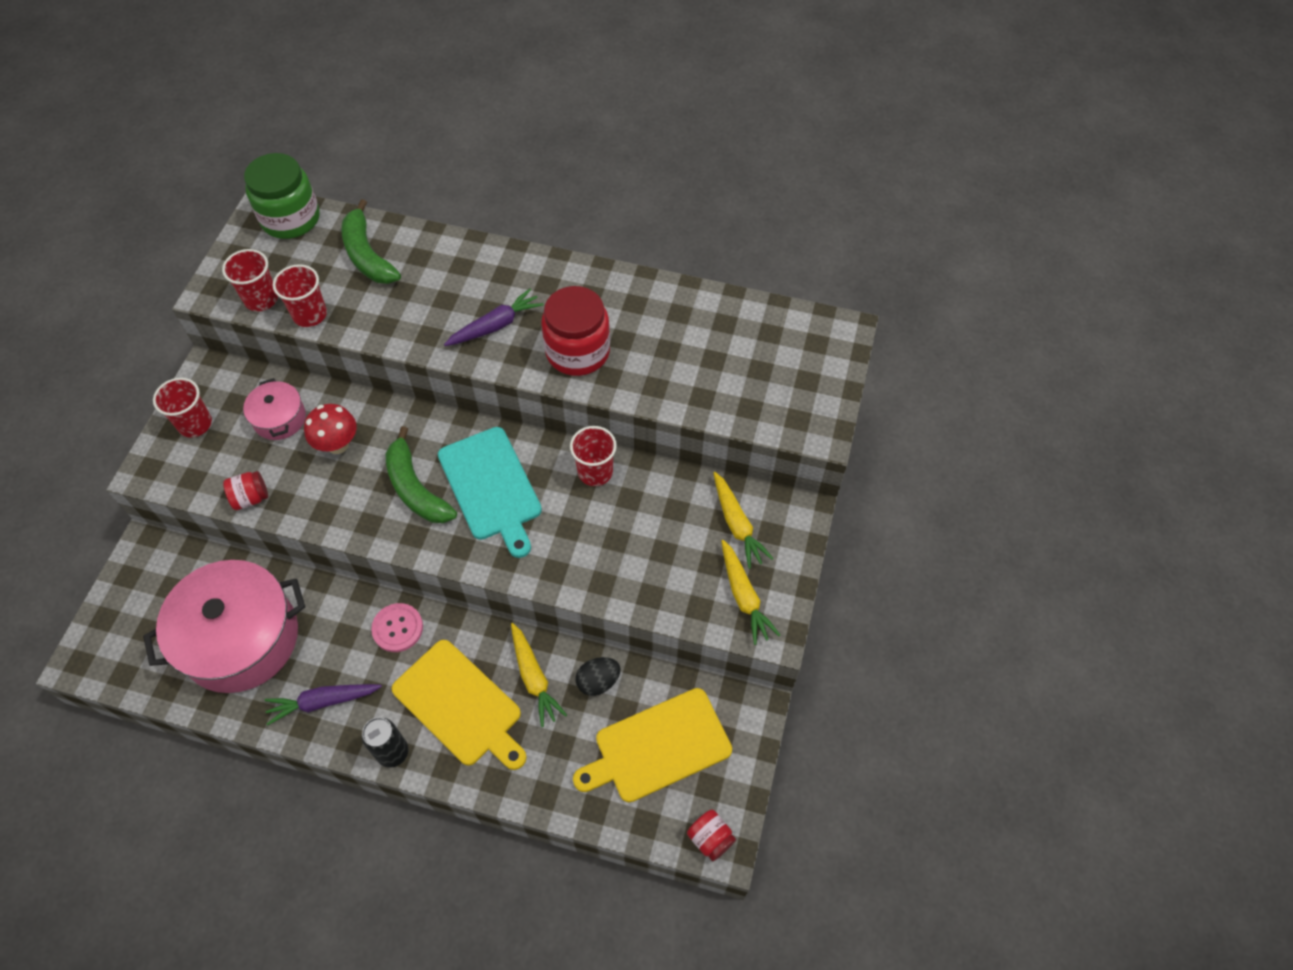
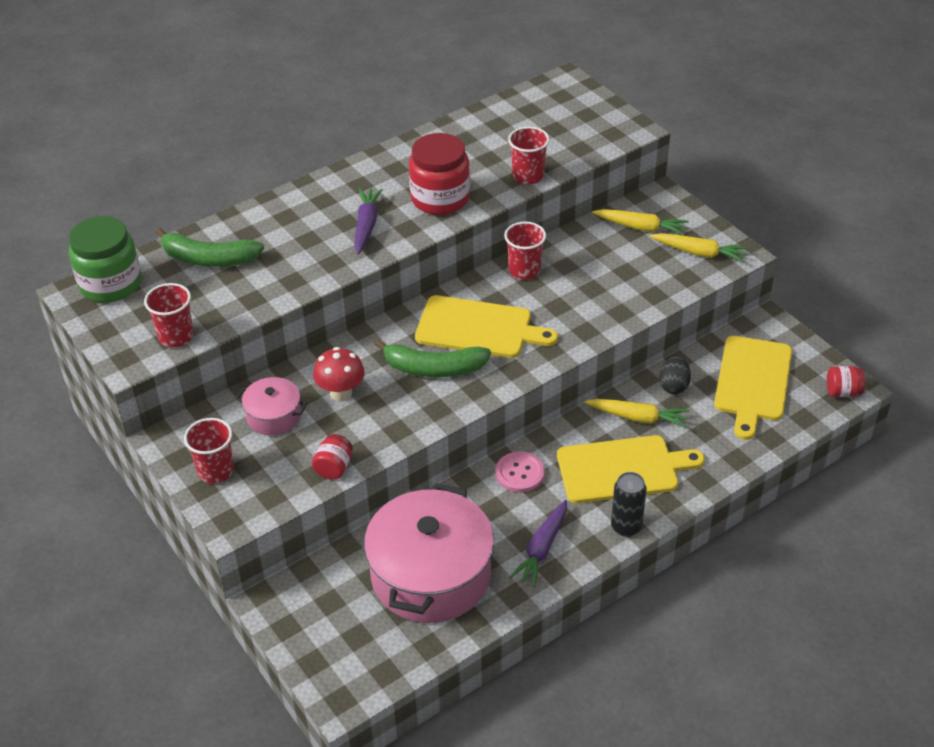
camera: 50 degrees left, 15 degrees down
red cup [273,264,327,327] -> red cup moved to [508,127,550,184]
turquoise cutting board [438,427,542,558] -> yellow cutting board [415,295,558,358]

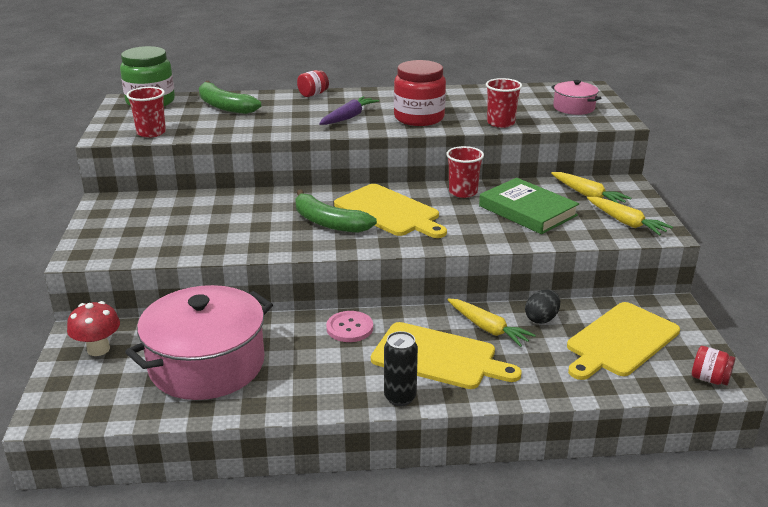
camera: 30 degrees right, 15 degrees down
red cup [184,418,234,484] -> none
pink pot [236,377,307,435] -> pink pot moved to [551,80,601,115]
red jar [312,434,353,480] -> red jar moved to [297,70,329,97]
red mushroom [313,347,365,401] -> red mushroom moved to [67,301,120,356]
purple carrot [509,500,567,587] -> none
none -> green book [479,178,579,234]

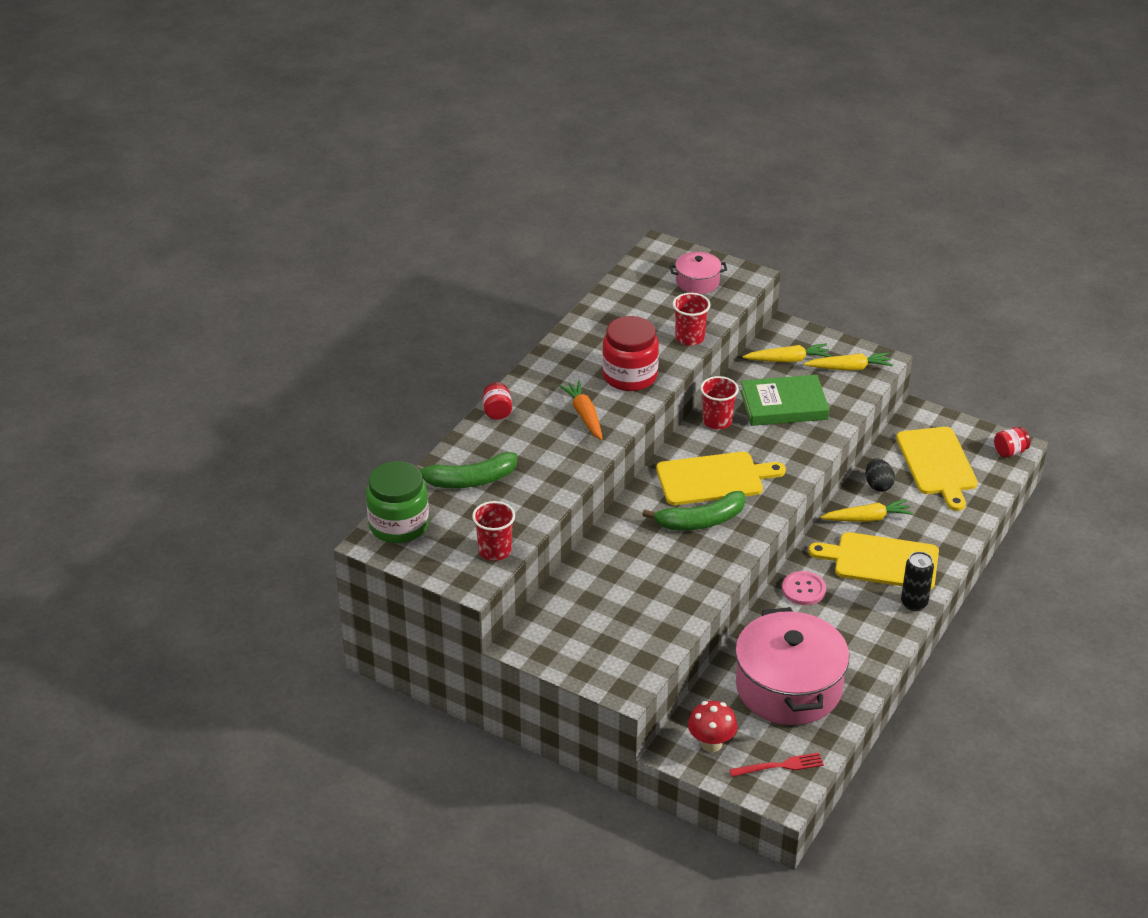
camera: 55 degrees left, 10 degrees up
purple carrot [319,96,379,125] -> orange carrot [559,380,603,440]
yellow cutting board [371,322,522,389] -> yellow cutting board turned 135 degrees counterclockwise [808,532,939,589]
none -> red fork [729,753,824,777]

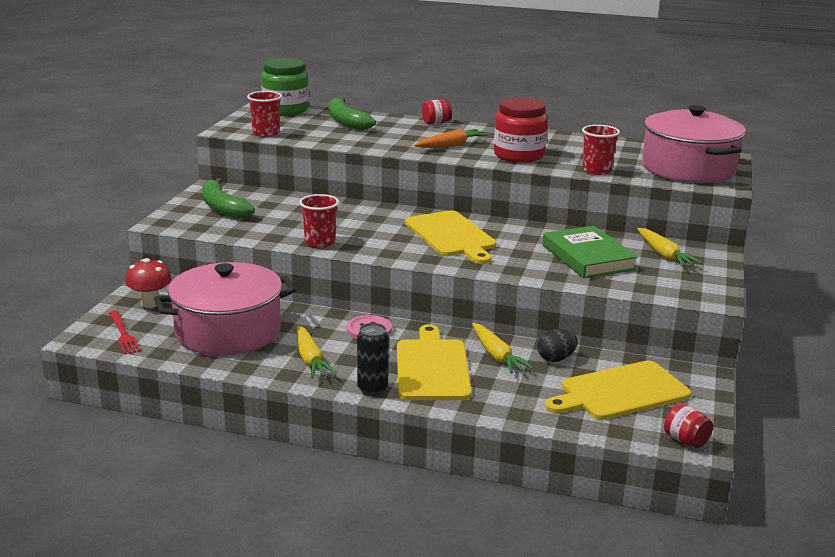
camera: 75 degrees right, 15 degrees down
green banana [642,491,745,530] -> green banana moved to [202,178,255,219]
pink pot [670,252,727,294] -> pink pot [642,105,746,183], size x2.09
red cup [700,376,739,430] -> red cup moved to [299,194,339,248]
yellow carrot [804,352,893,371] -> yellow carrot moved to [297,326,337,378]

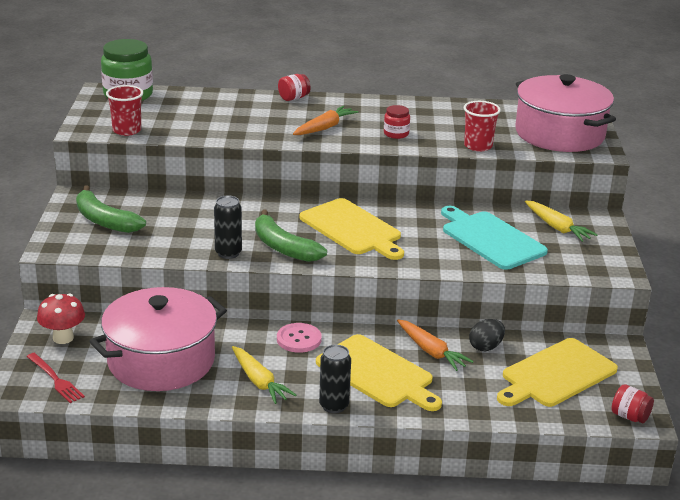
camera: 15 degrees left, 5 degrees up
red cup [299,194,339,248] -> black can [214,195,242,259]
green banana [329,98,376,130] -> green banana moved to [255,210,327,262]
yellow cutting board [397,324,472,400] -> yellow cutting board turned 150 degrees clockwise [316,334,442,411]
yellow carrot [472,323,533,374] -> orange carrot [397,319,474,371]
red jar [494,97,548,163] -> red jar [384,105,410,139], size x0.50
green book [543,226,638,278] -> turquoise cutting board [441,206,548,270]

